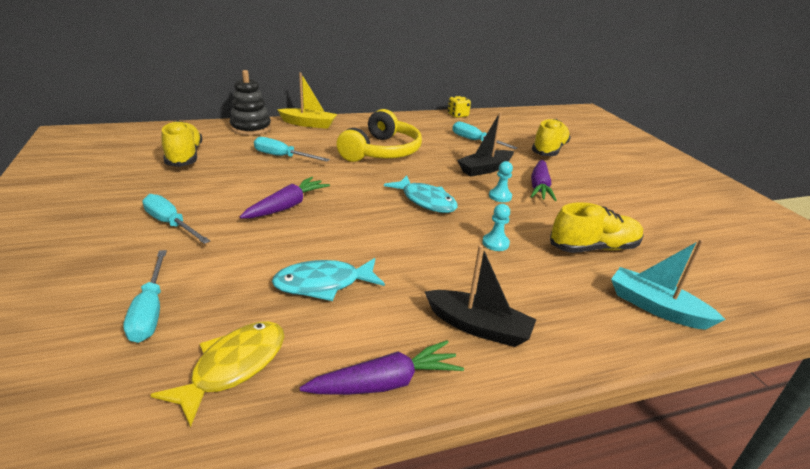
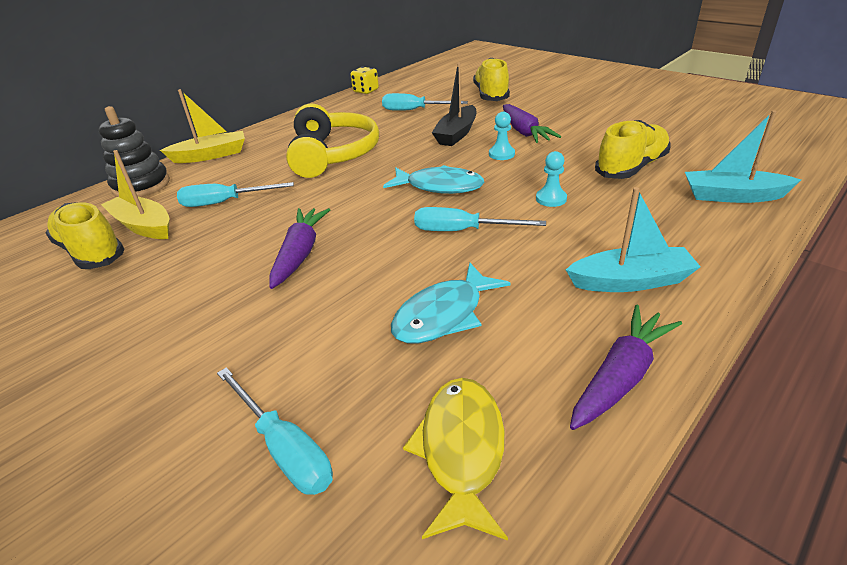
camera: 25 degrees left, 5 degrees up
turquoise screwdriver [142,194,210,244] -> turquoise screwdriver moved to [414,207,546,231]
black boat [424,245,537,347] -> turquoise boat [566,187,701,292]
none -> yellow boat [101,150,169,239]

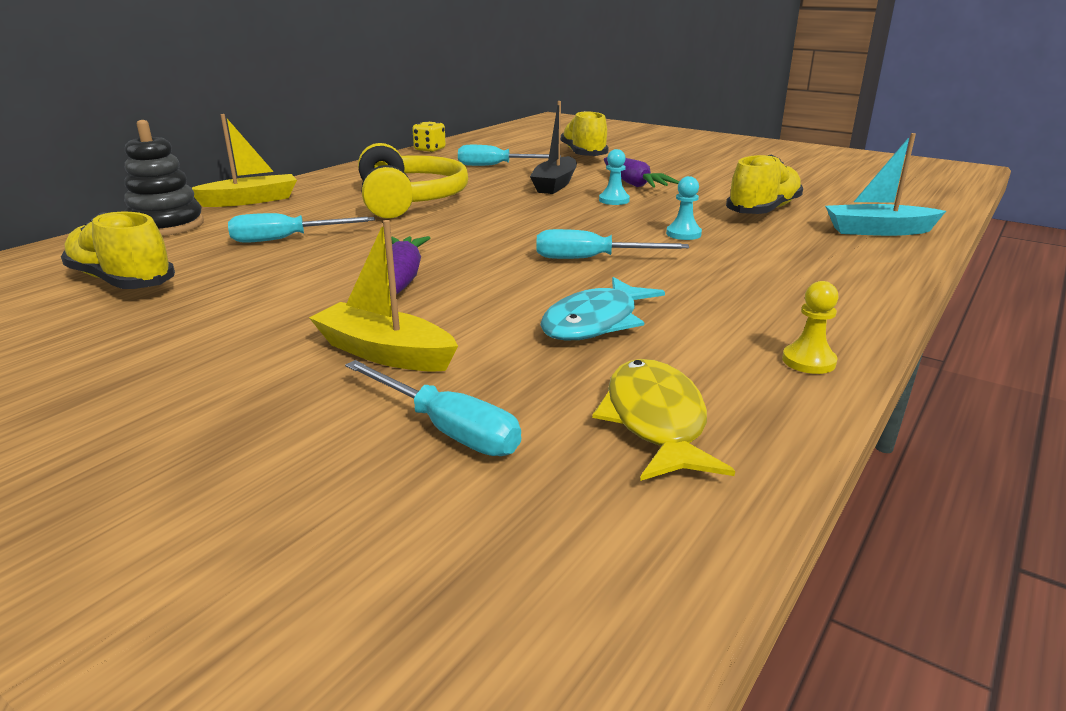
camera: 10 degrees left, 10 degrees down
yellow boat [101,150,169,239] -> yellow boat moved to [309,220,458,371]
turquoise fish [383,165,484,194] -> none
turquoise boat [566,187,701,292] -> none
purple carrot [570,304,682,430] -> yellow pawn [782,281,839,374]

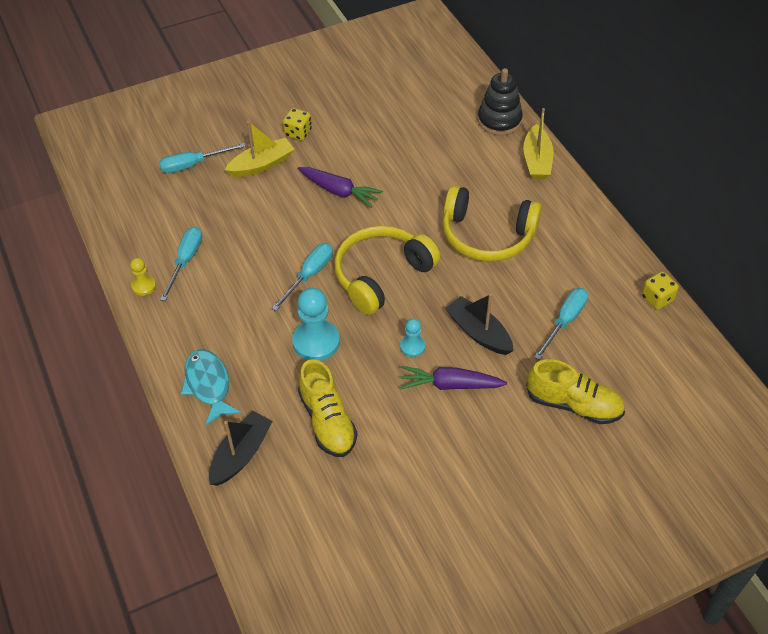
camera: 120 degrees right, 25 degrees up
yellow shoe [61,212,175,289] -> none
turquoise screwdriver [228,213,375,243] -> turquoise screwdriver moved to [160,227,202,301]
turquoise fish [540,277,665,340] -> turquoise fish moved to [181,349,242,426]
yellow fish [592,359,735,481] -> none
turquoise pawn [666,176,702,240] -> turquoise pawn [292,288,340,361], size x1.88
turquoise boat [825,133,946,236] -> black boat [209,411,273,486]
none -> yellow dice [283,108,312,141]
none -> yellow headphones [334,226,440,315]

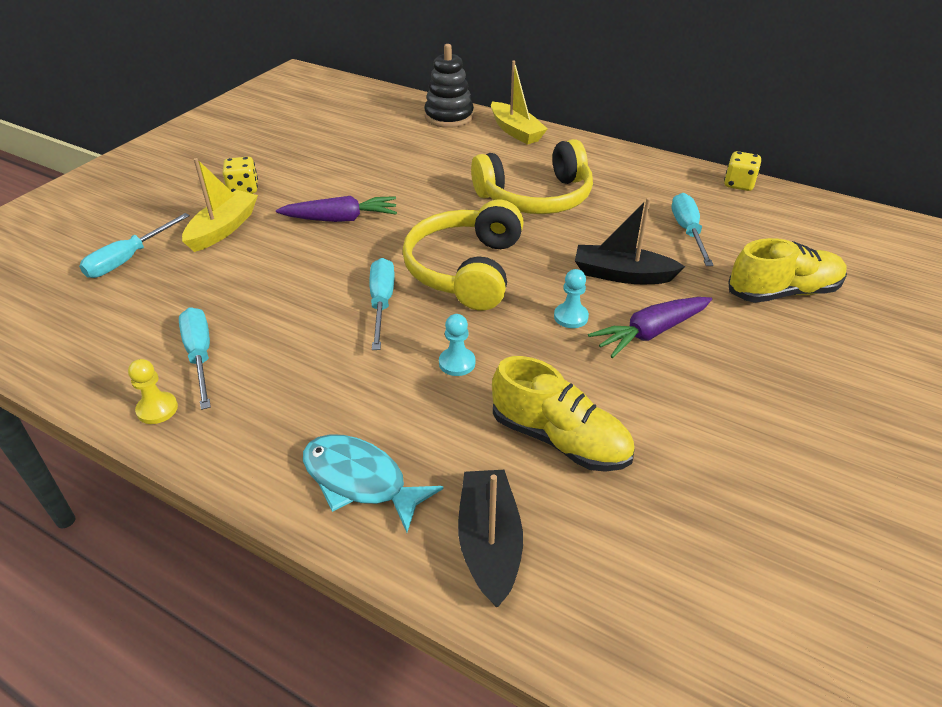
camera: 35 degrees left, 10 degrees down
turquoise pawn [292,288,340,361] -> turquoise pawn [439,314,475,376], size x0.53

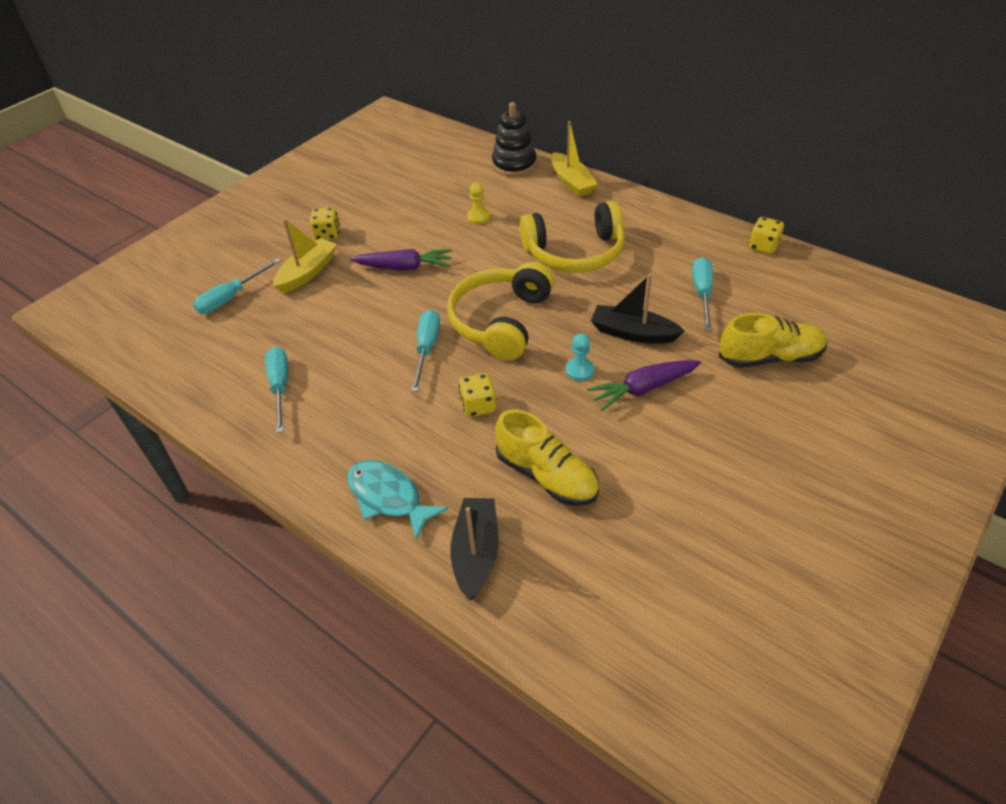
camera: 10 degrees right, 5 degrees up
yellow pawn [128,359,178,424] -> yellow pawn moved to [467,183,490,224]
turquoise pawn [439,314,475,376] -> yellow dice [458,373,496,417]

